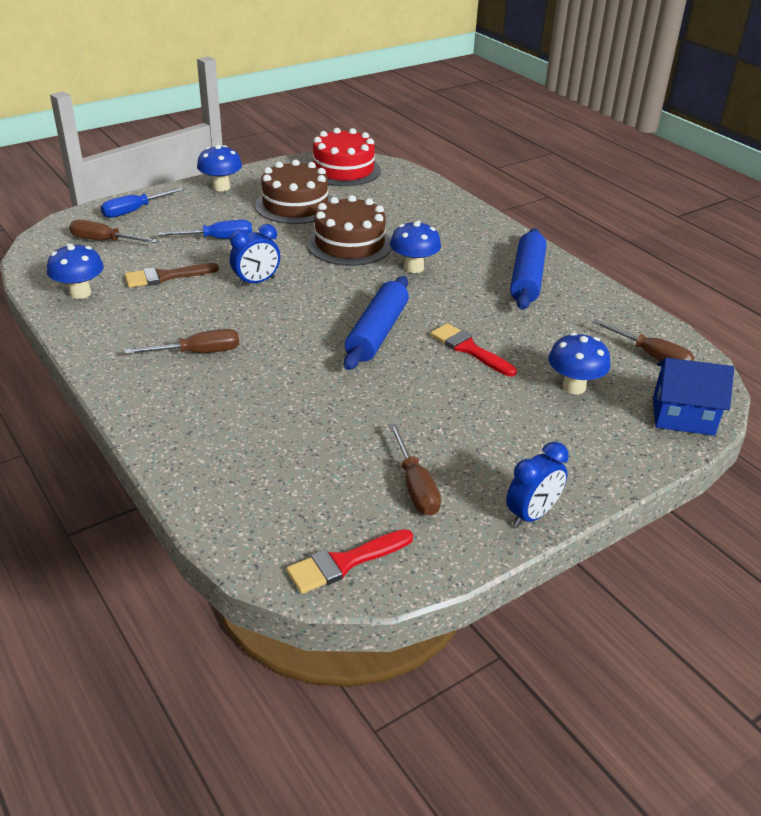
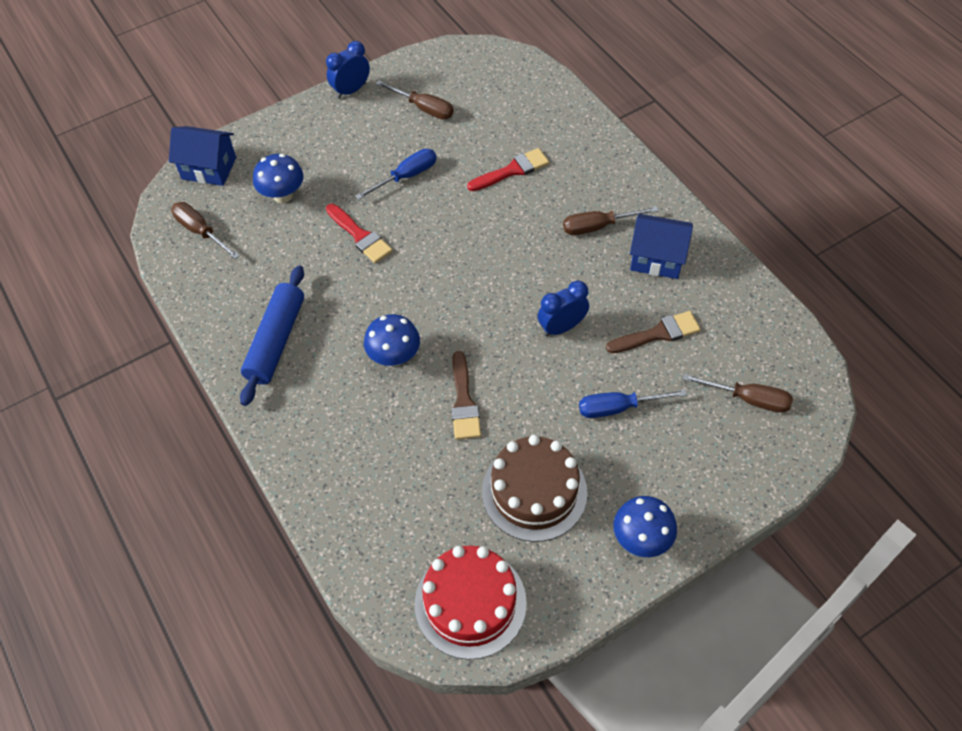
camera: 175 degrees left, 20 degrees up
blue mushroom [47,244,104,299] -> none
blue screwdriver [101,187,184,218] -> blue screwdriver moved to [355,149,437,200]
red brush [286,529,413,594] -> red brush moved to [467,148,549,191]
brown cake [307,195,392,266] -> brown brush [451,351,481,440]
blue rolling pin [344,276,409,370] -> none
brown screwdriver [389,424,441,516] -> brown screwdriver turned 135 degrees clockwise [375,80,454,119]
none -> blue house [630,214,693,279]

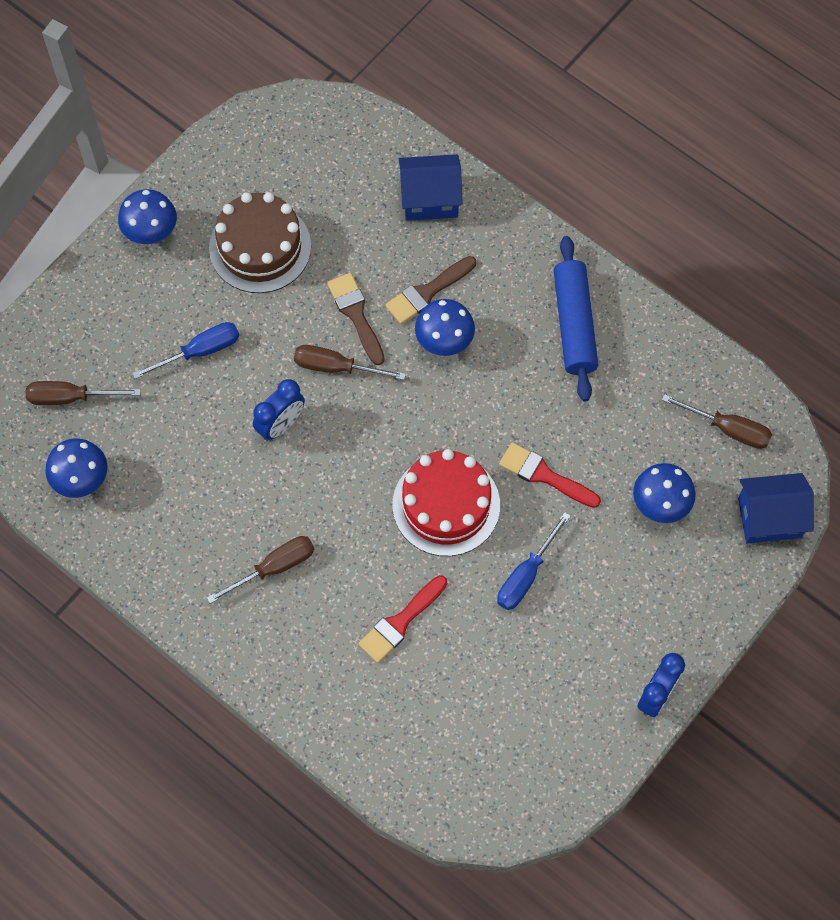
camera: 160 degrees right, 10 degrees up
brown screwdriver [375,80,454,119] -> brown screwdriver moved to [294,345,406,380]
red cake [415,546,527,660] -> red cake moved to [392,449,500,556]
brown brush [606,311,701,353] -> brown brush moved to [385,256,476,324]
blue house [630,214,693,279] -> blue house moved to [399,154,463,221]
none -> blue mushroom [45,438,108,498]

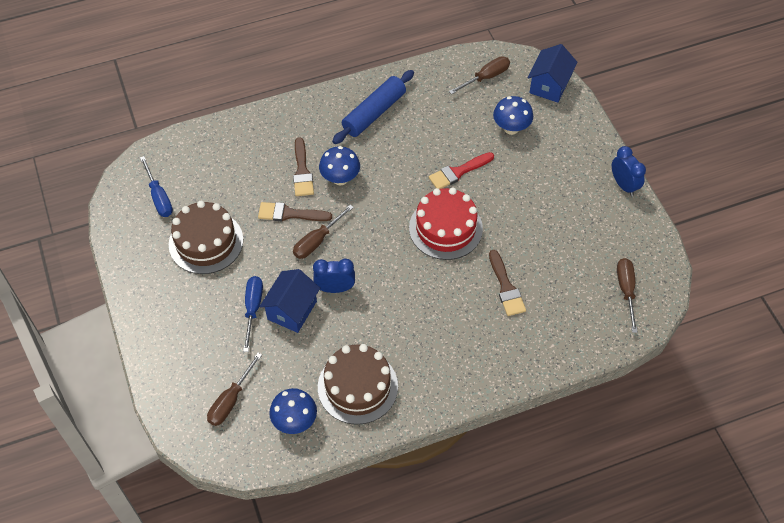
camera: 60 degrees left, 10 degrees down
blue mushroom [118,189,177,244] -> none
brown screwdriver [207,536,314,604] -> brown screwdriver moved to [617,258,638,333]
blue clock [253,379,305,440] -> blue clock turned 75 degrees counterclockwise [313,259,355,293]
red brush [358,575,447,663] -> brown brush [489,250,526,316]
blue house [399,154,463,221] -> blue house moved to [259,269,320,333]
blue screwdriver [497,512,570,610] -> blue screwdriver moved to [140,156,173,217]
blue rolling pin [554,236,598,401] -> blue rolling pin turned 75 degrees counterclockwise [332,70,414,144]
none -> brown cake [318,344,398,425]

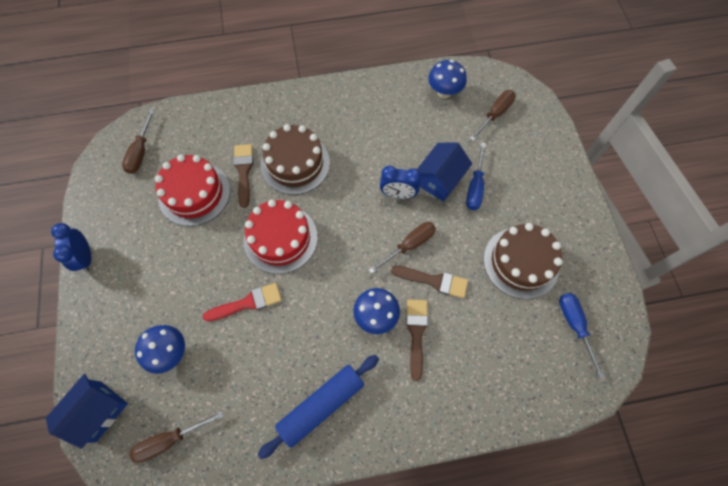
camera: 170 degrees left, 10 degrees up
brown cake [318,344,398,425] -> brown cake moved to [261,124,330,195]
none -> red cake [155,154,230,226]

